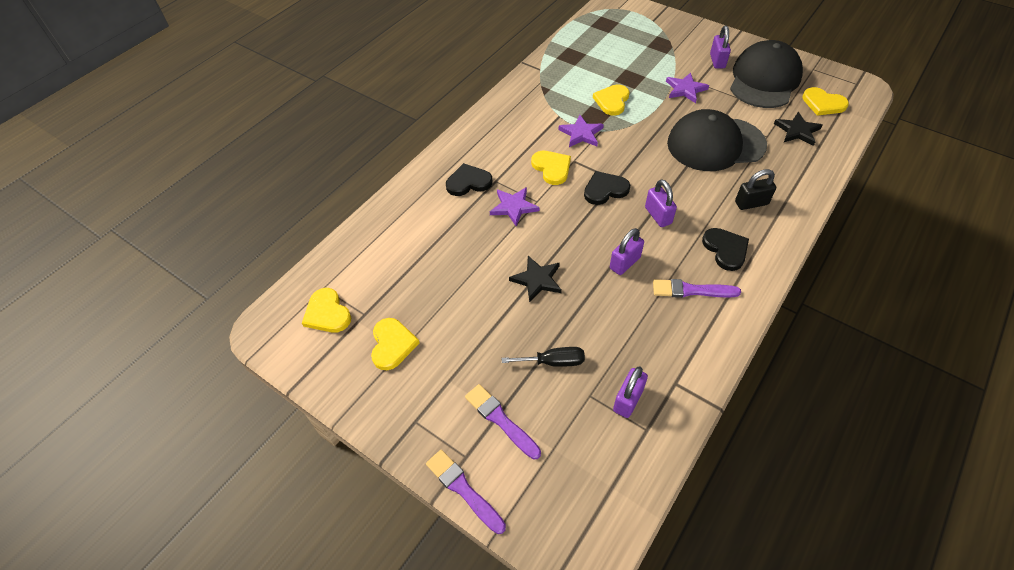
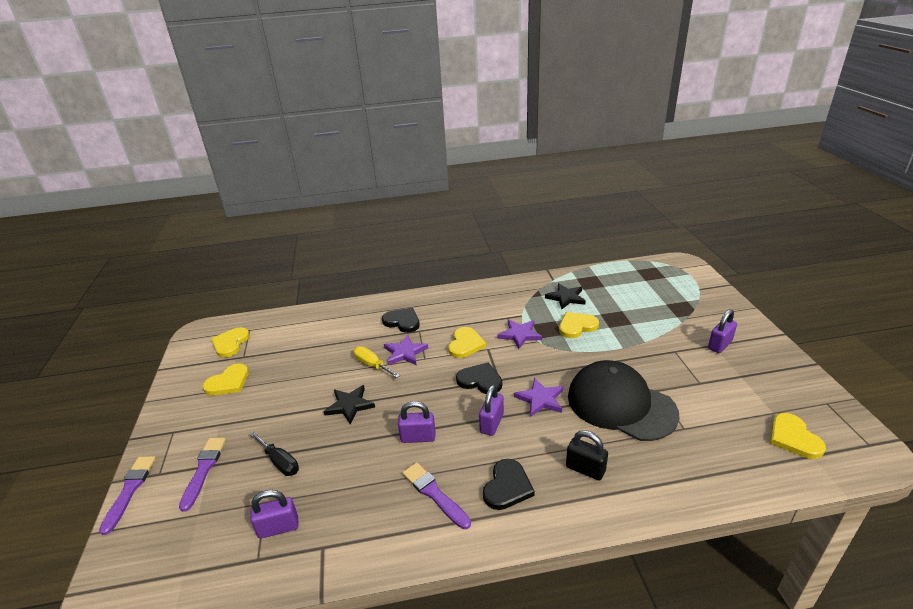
camera: 45 degrees right, 20 degrees down
purple star [666,72,709,103] -> purple star moved to [514,378,563,417]
black cap [730,40,803,108] -> none
black star [774,112,823,146] -> black star moved to [545,283,586,309]
none -> yellow screwdriver [353,346,400,378]

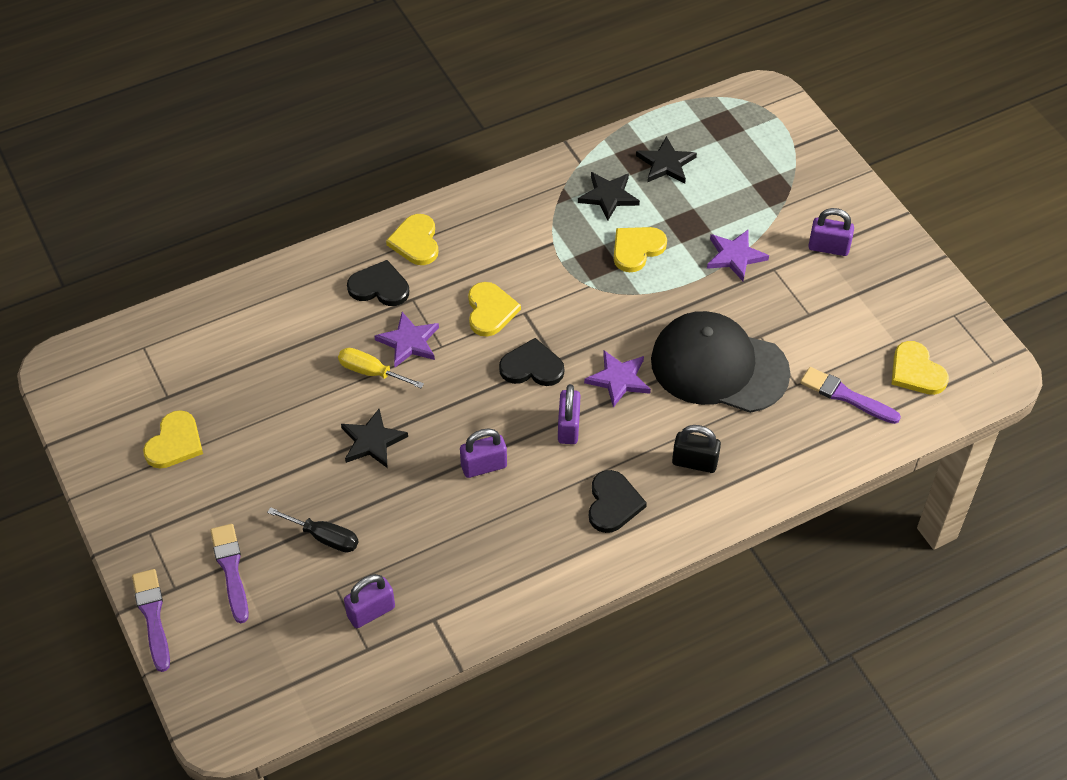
camera: 20 degrees left, 20 degrees up
yellow heart [211,327,250,358] -> yellow heart moved to [386,214,438,265]
purple brush [403,462,471,529] -> purple brush moved to [800,367,901,424]
purple star [498,319,542,349] -> purple star moved to [707,230,769,281]
purple padlock [708,309,737,353] -> purple padlock turned 75 degrees clockwise [808,208,854,256]
none -> black star [636,136,697,183]

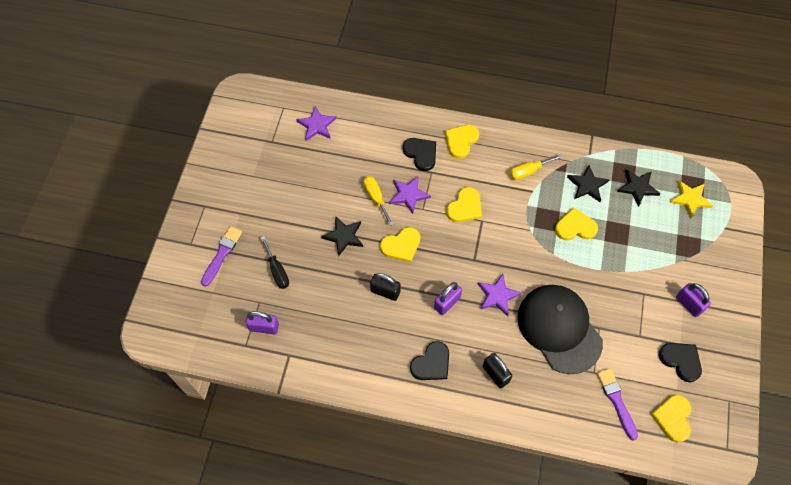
camera: 40 degrees right, 10 degrees up
purple brush [132,569,170,672] -> none
yellow heart [143,410,203,469] -> yellow heart moved to [380,227,420,262]
purple padlock [460,428,507,478] -> black padlock [370,273,400,301]
black heart [499,338,564,386] -> black heart moved to [659,343,702,382]
purple star [707,230,769,281] -> purple star moved to [296,106,337,141]
none -> yellow screwdriver [510,154,562,180]
none -> yellow star [669,180,713,218]

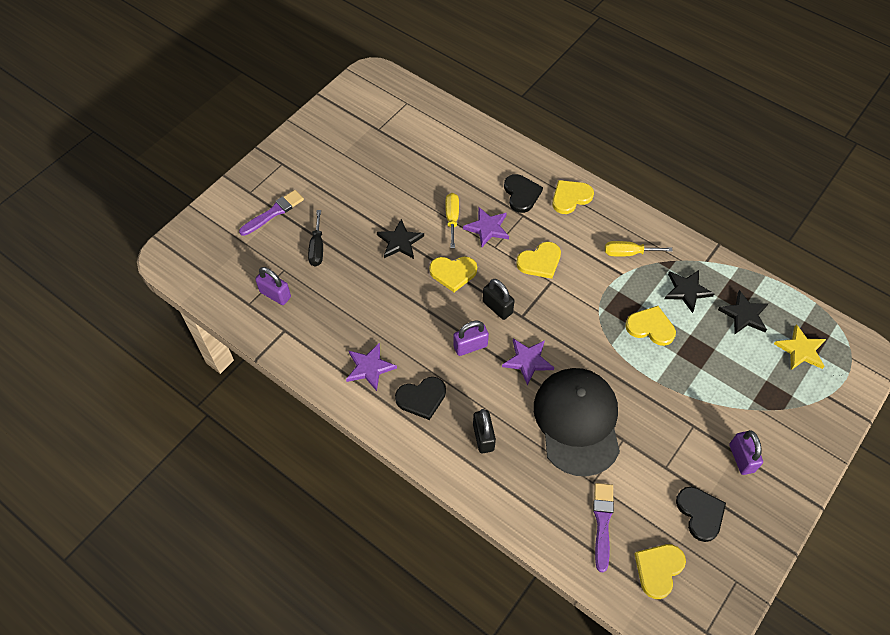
camera: 25 degrees right, 5 degrees down
purple star [296,106,337,141] -> purple star moved to [346,343,397,391]
black padlock [370,273,400,301] -> black padlock moved to [482,279,514,320]

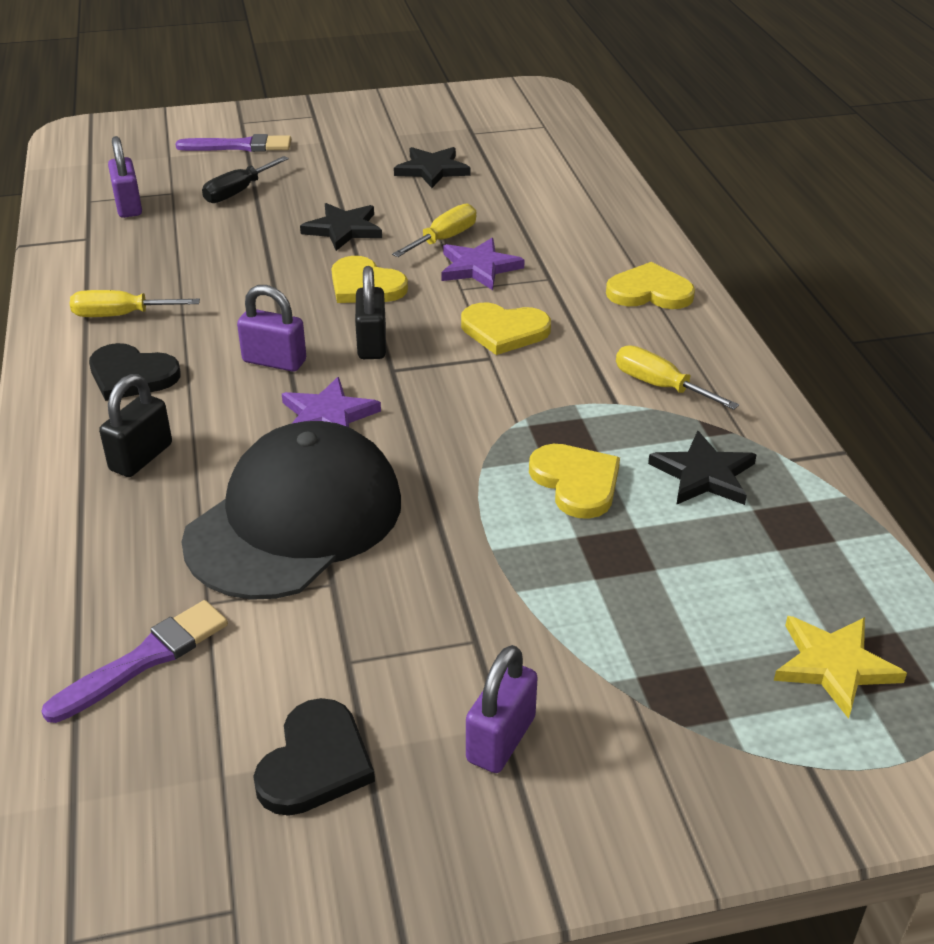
camera: 40 degrees right, 20 degrees down
purple star [346,343,397,391] -> yellow screwdriver [70,290,200,317]
black heart [504,174,543,213] -> none
yellow heart [635,544,686,599] -> none
black star [718,290,769,334] -> black star moved to [394,147,470,188]

